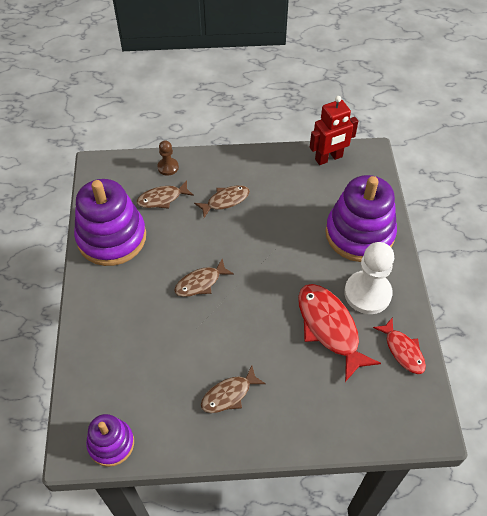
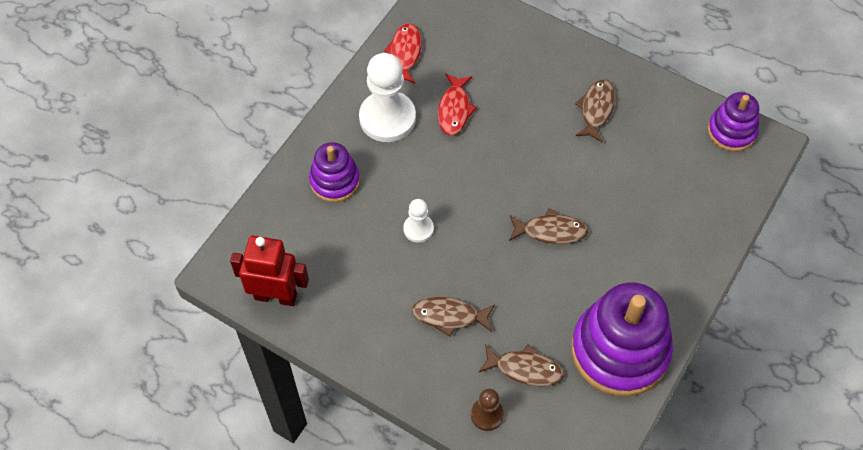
camera: 145 degrees left, 5 degrees up
brown fish [201,365,266,413] -> brown fish turned 75 degrees counterclockwise [575,79,615,143]
red fish [298,284,381,382] -> red fish [438,73,477,136], size x0.59
purple stacking toy [325,175,397,262] -> purple stacking toy [309,142,360,202], size x0.55
none -> white pawn [403,199,434,243]

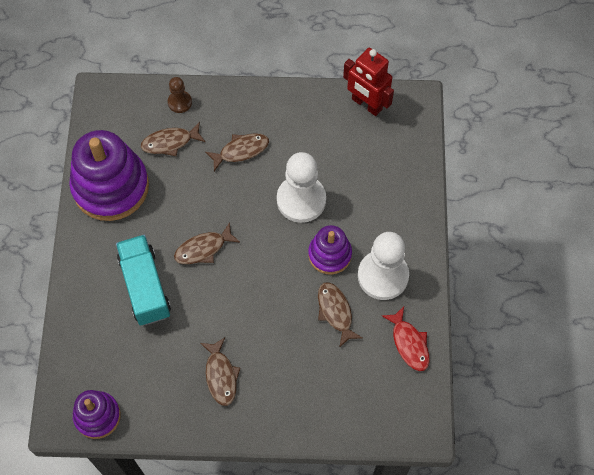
camera: 150 degrees right, 5 degrees up
red robot [230,236,309,306] -> red robot turned 60 degrees clockwise [343,48,394,116]
purple stacking toy [309,142,360,202] -> purple stacking toy moved to [308,225,352,275]
white pawn [403,199,434,243] -> white pawn [277,152,326,223], size x1.96
red fish [438,73,477,136] -> brown fish [318,282,362,348]
none -> turquoise truck [116,235,171,326]

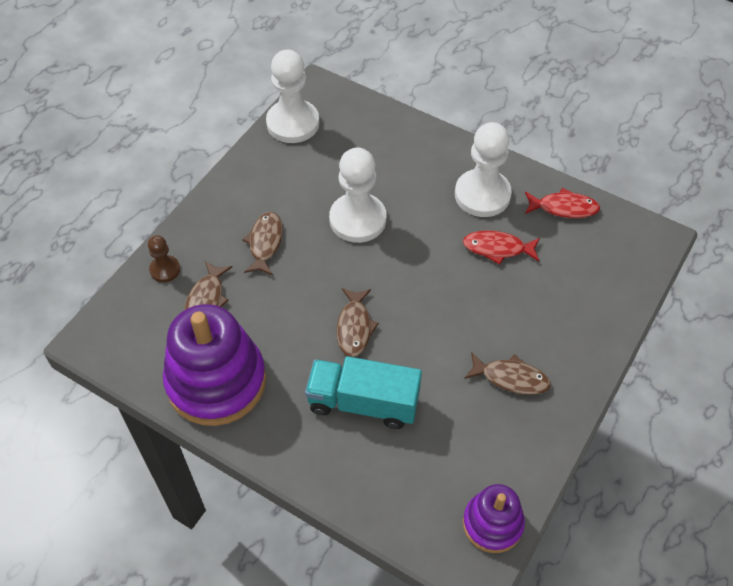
camera: 60 degrees left, 10 degrees down
purple stacking toy [308,225,352,275] -> none
brown fish [318,282,362,348] -> red fish [463,230,540,265]
red robot [343,48,394,116] -> white pawn [266,49,319,143]

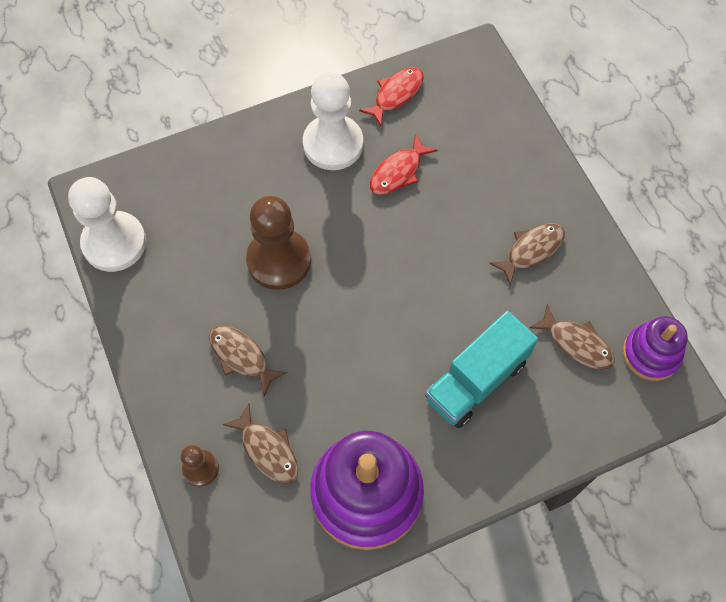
camera: 55 degrees left, 10 degrees up
white pawn [329,148,386,243] -> brown pawn [246,196,311,290]
brown fish [337,288,379,357] -> brown fish moved to [529,304,615,370]

